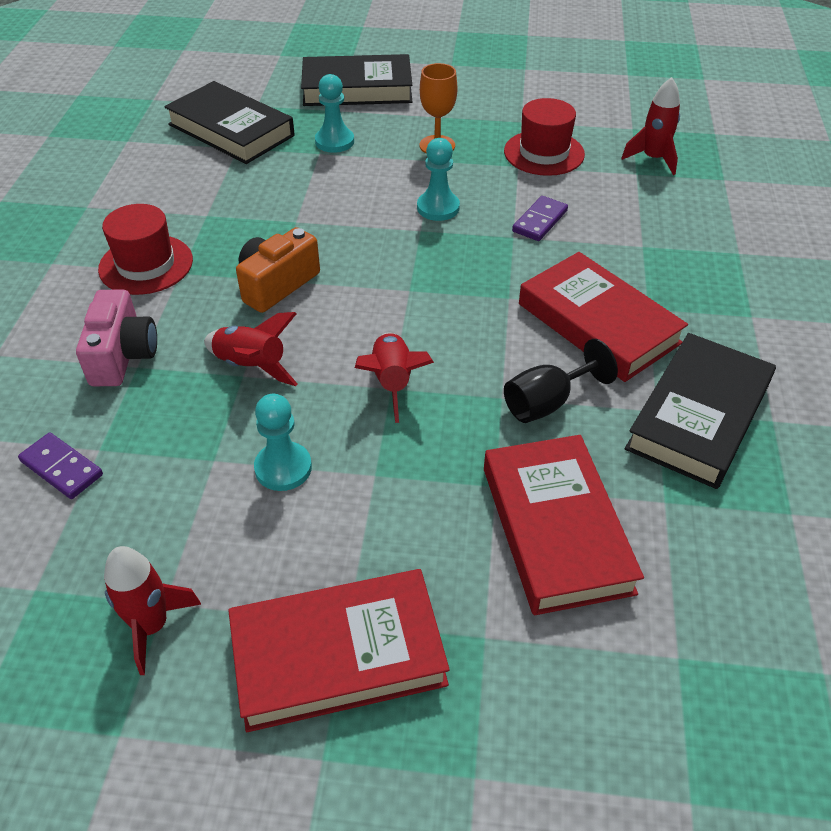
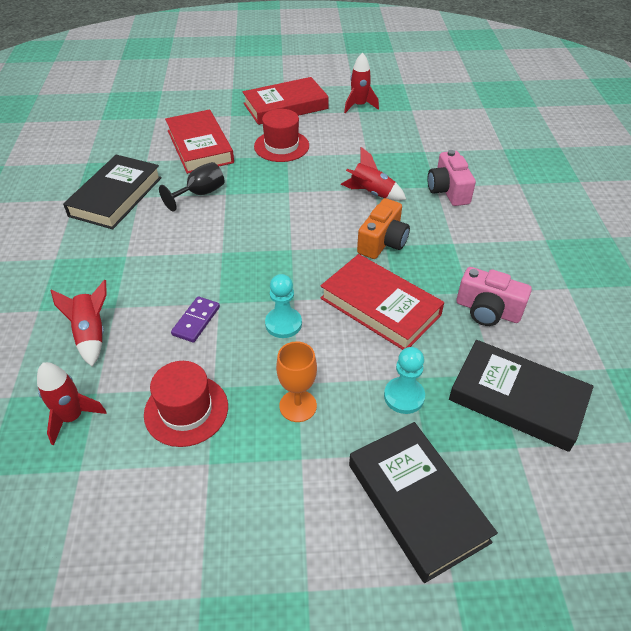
camera: 170 degrees right, 0 degrees up
purple domino [18,433,103,499] -> none
red hat [98,204,193,295] -> red hat moved to [254,109,309,162]
turquoise pawn [254,394,312,491] -> none
black book [301,54,412,106] -> black book turned 75 degrees clockwise [349,422,498,583]
red rocket [355,332,434,423] -> red rocket moved to [51,280,107,367]
red book [519,252,688,382] -> red book moved to [320,254,444,350]
none -> pink camera [457,267,532,326]

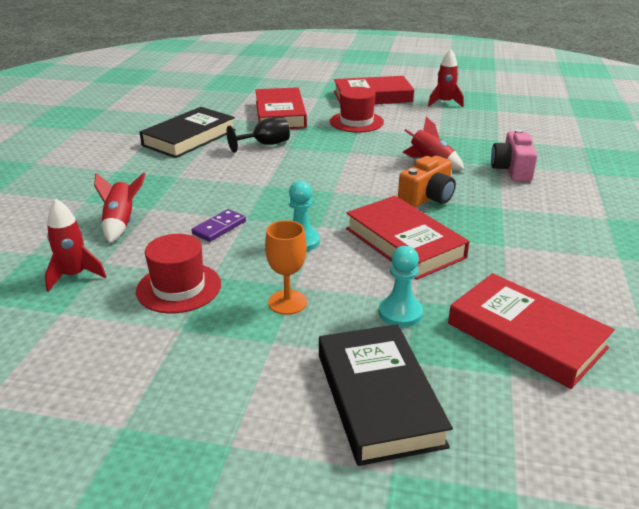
camera: 15 degrees right, 15 degrees down
black book [449,340,594,452] -> red book [448,273,615,389]
pink camera [457,267,532,326] -> none

